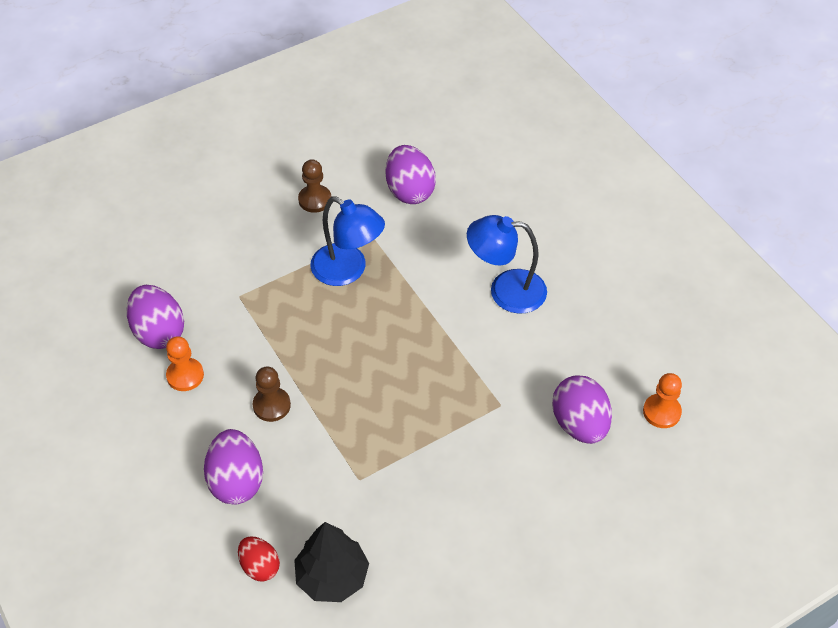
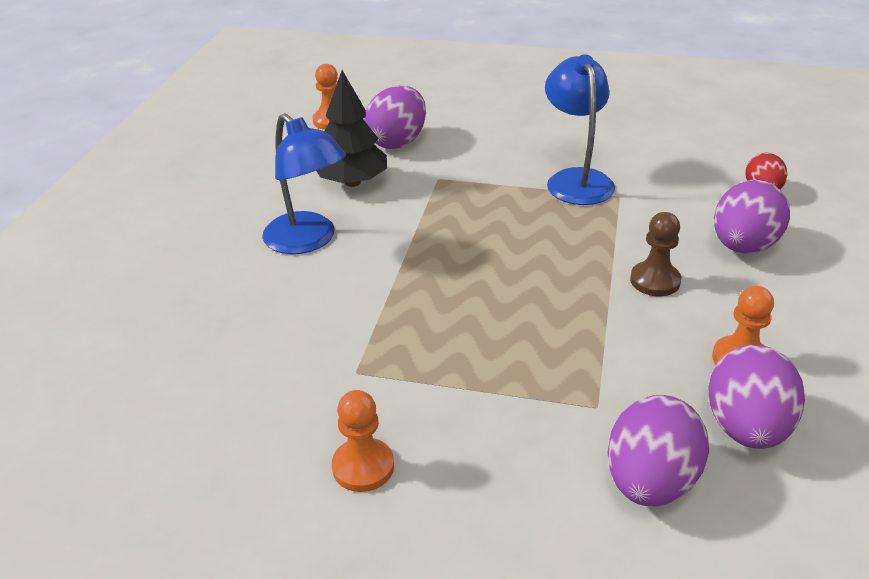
camera: 135 degrees left, 15 degrees down
black tree [294,522,369,602] -> black tree moved to [317,70,387,187]
brown pawn [298,159,331,213] -> orange pawn [332,390,394,492]
blue lamp [310,197,385,286] -> blue lamp moved to [545,54,615,205]
purple egg [386,145,436,204] -> purple egg moved to [608,395,709,507]

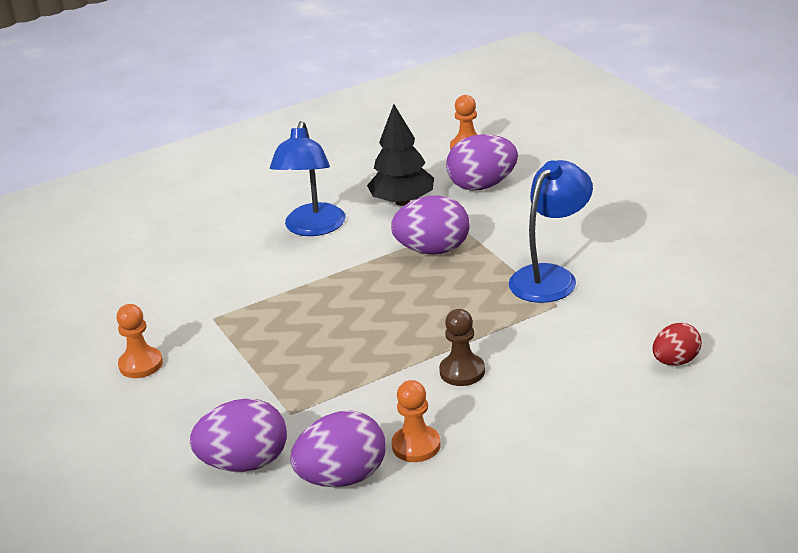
camera: 50 degrees right, 5 degrees down
purple egg [714,180,790,254] -> purple egg moved to [391,195,469,255]

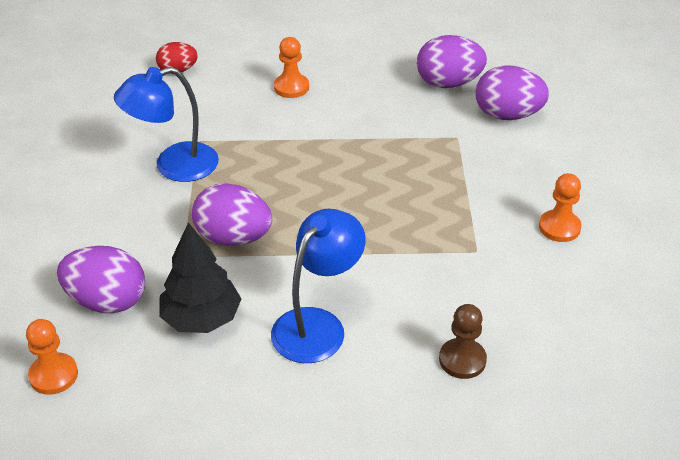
camera: 155 degrees left, 10 degrees up
orange pawn [392,380,441,462] -> orange pawn moved to [274,37,309,98]
brown pawn [439,309,485,386] -> brown pawn moved to [439,304,487,379]

